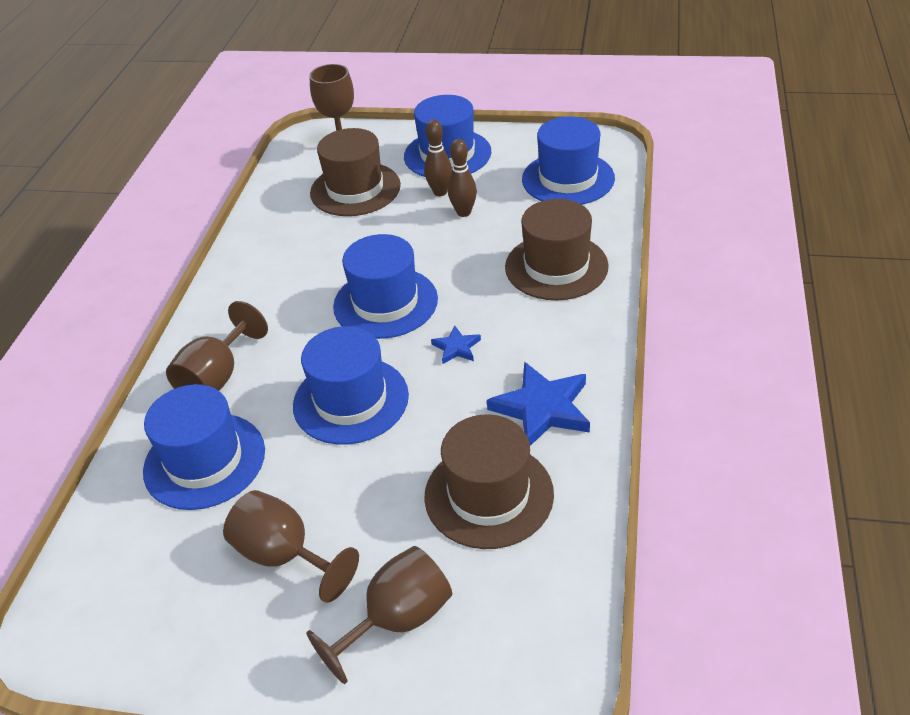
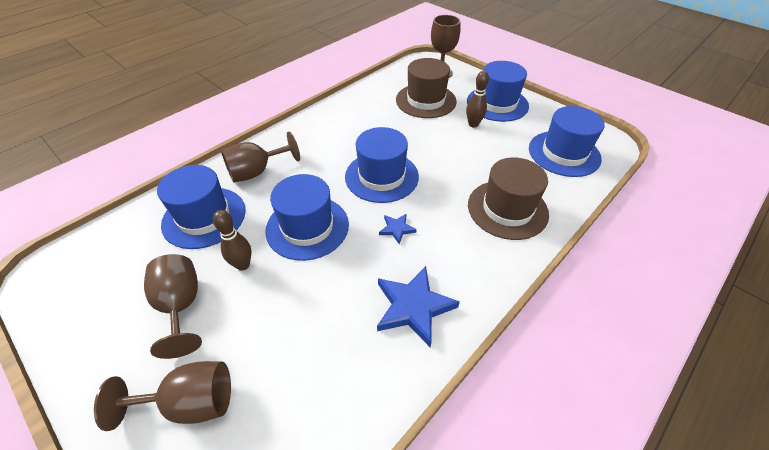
camera: 30 degrees right, 5 degrees up
brown hat [424,414,554,549] -> none
brown bowling pin [448,139,477,217] -> brown bowling pin moved to [213,210,251,271]

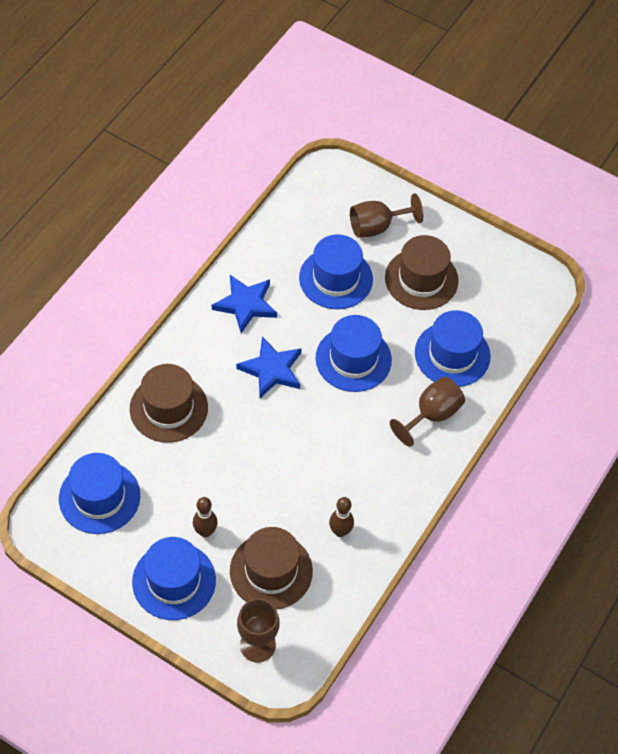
camera: 165 degrees right, 10 degrees up
brown goblet [144,254,202,359] -> brown hat [385,235,459,310]
brown bowling pin [213,210,251,271] -> brown bowling pin moved to [329,497,354,537]
blue hat [345,127,419,203] -> blue hat moved to [299,234,373,309]
blue star [379,213,417,244] -> blue star [236,336,301,398], size x1.96

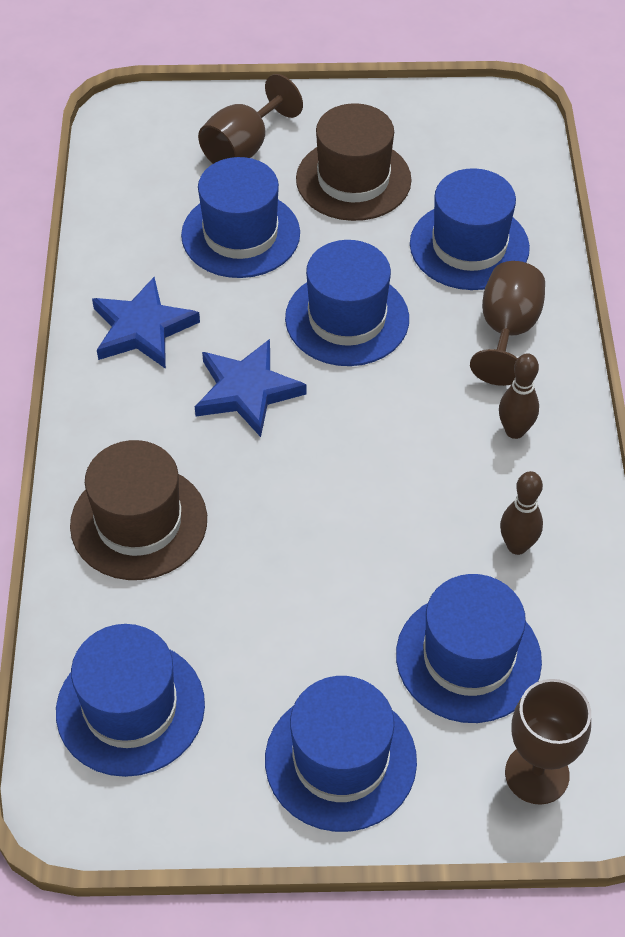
camera: 30 degrees left, 5 degrees down
brown bowling pin [193,497,218,537] -> brown bowling pin moved to [499,353,539,439]
brown hat [230,527,313,610] -> blue hat [396,574,542,723]

